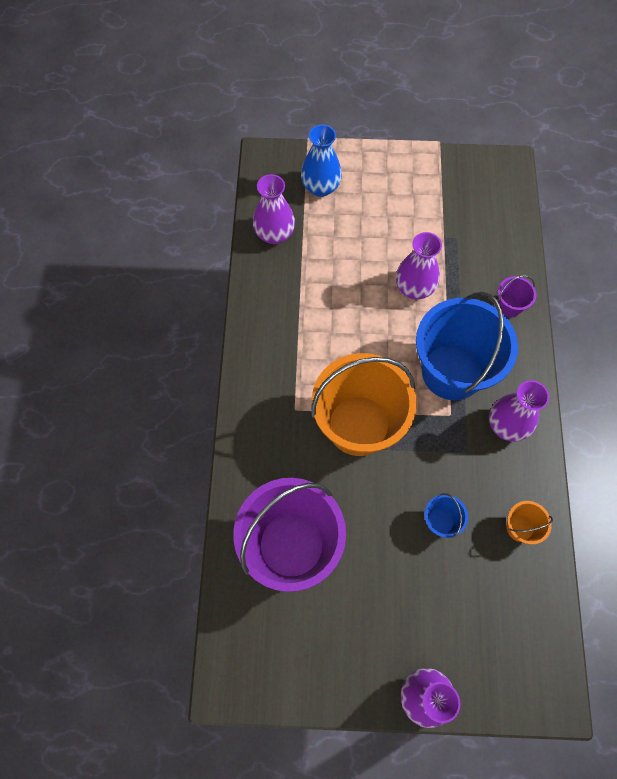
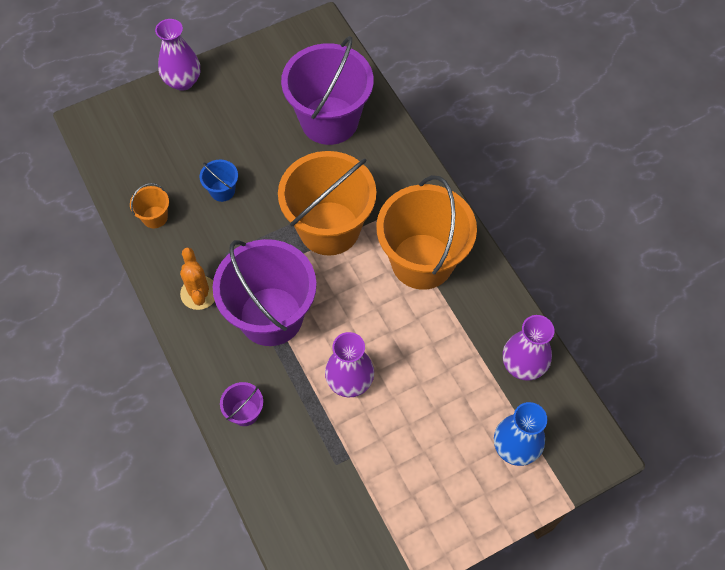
camera: 150 degrees right, 5 degrees down
blue bucket [416,292,518,400] -> purple bucket [213,239,317,346]
purple vase [489,380,549,442] -> orange cactus [180,247,215,310]
none -> orange bucket [376,175,477,290]

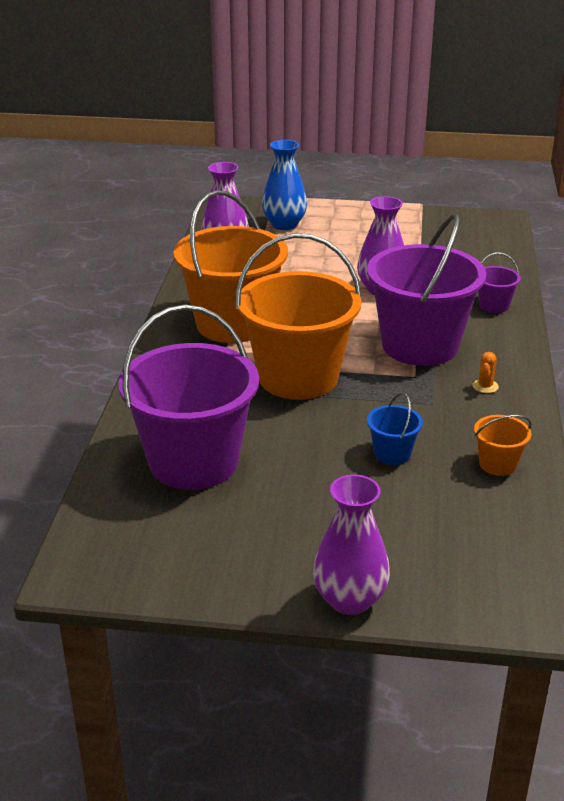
camera: 145 degrees left, 30 degrees down
orange cactus [180,247,215,310] -> orange cactus [472,352,499,393], size x0.55

